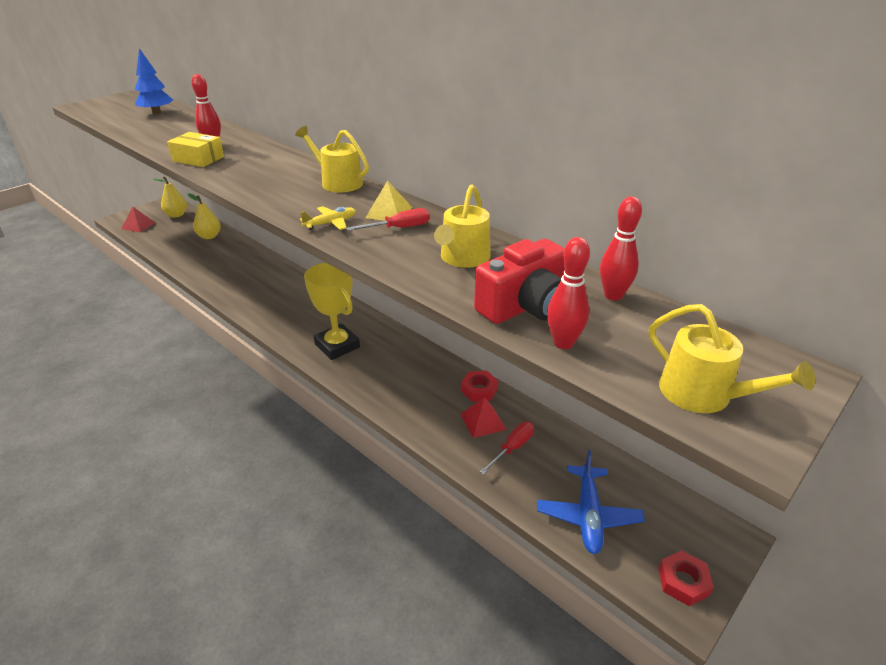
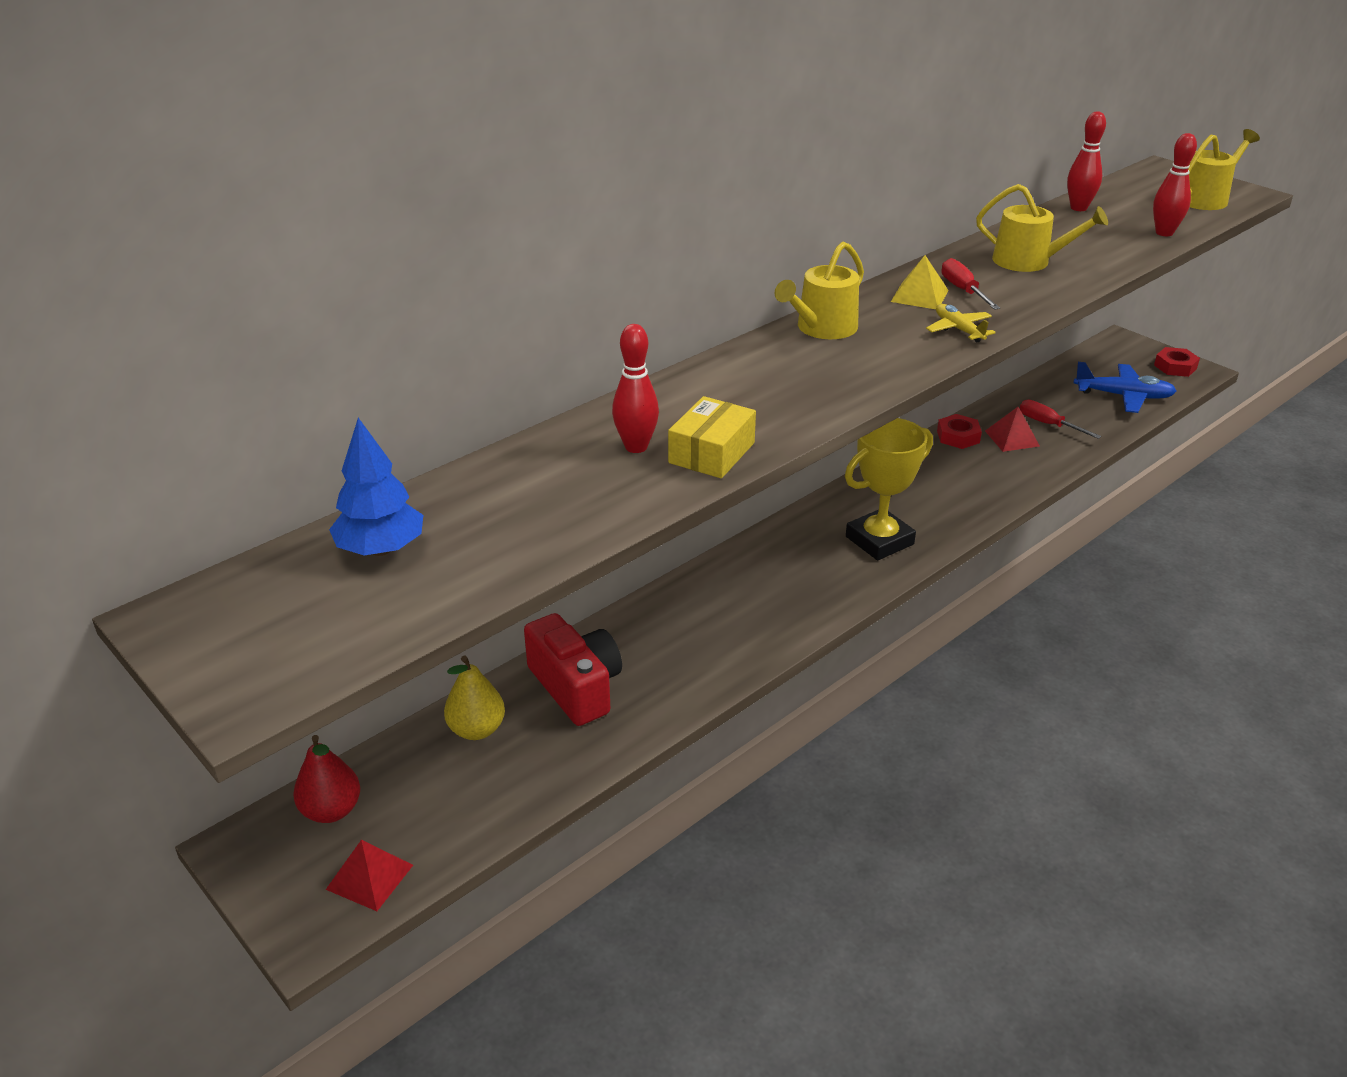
camera: 85 degrees left, 0 degrees up
yellow pear [153,176,187,218] -> red pear [293,735,360,823]
red camera [474,239,565,324] -> red camera moved to [524,613,622,726]

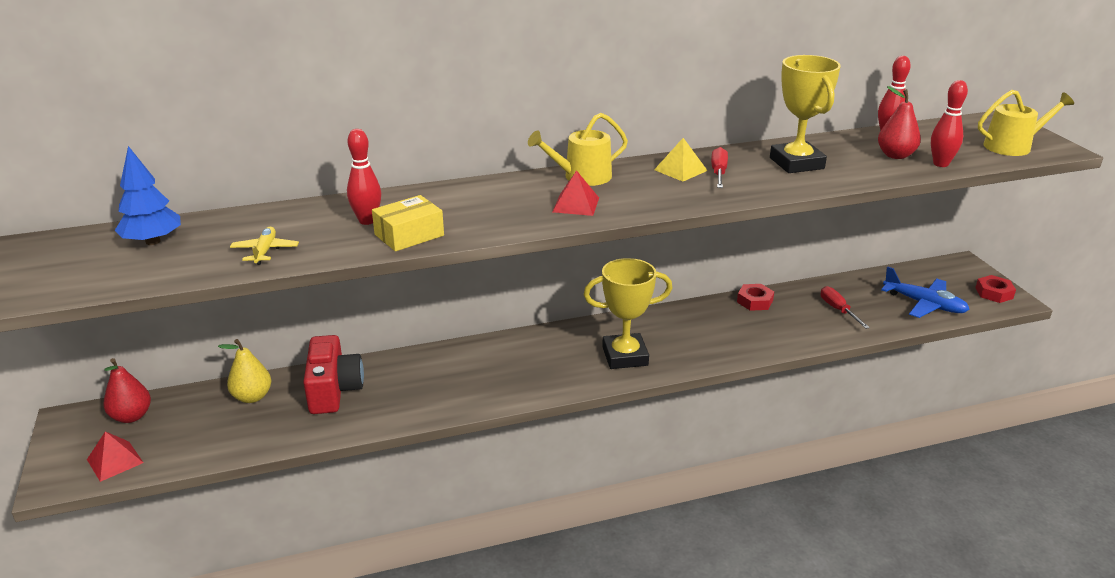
camera: 25 degrees right, 5 degrees down
yellow plane [926,304,996,342] -> yellow plane moved to [230,227,299,265]
yellow watering can [976,184,1108,272] -> yellow trophy [770,55,841,173]
red pyramid [985,407,1040,452] -> red pyramid moved to [552,170,599,216]
none -> red pear [878,86,921,159]

